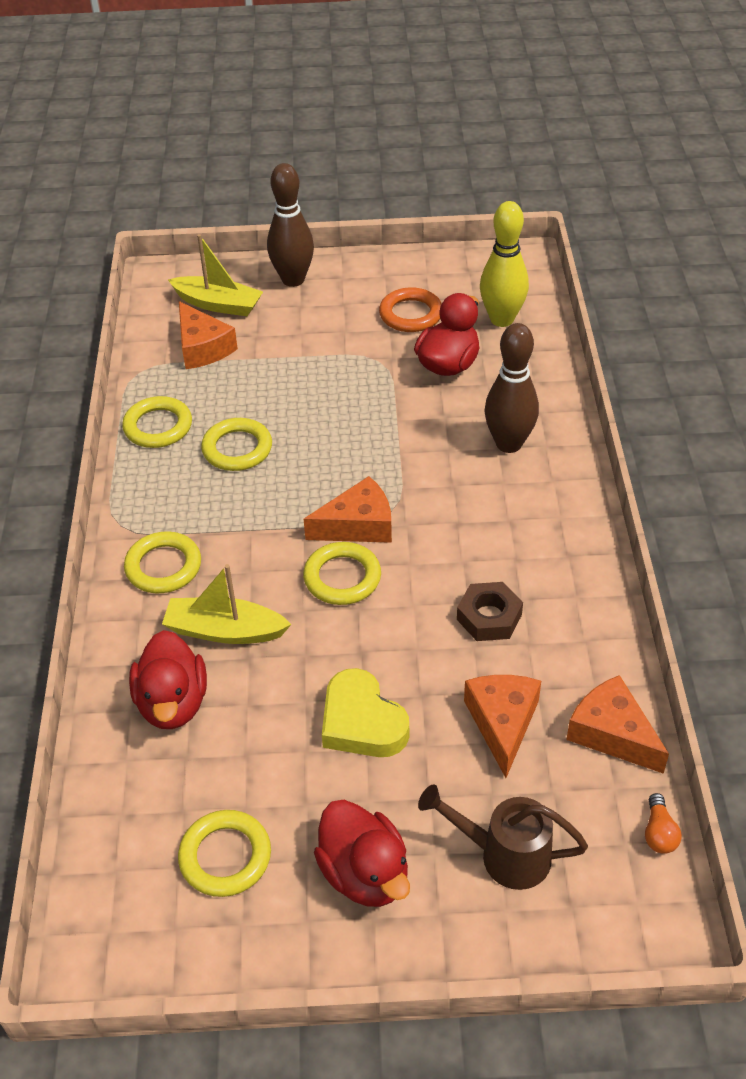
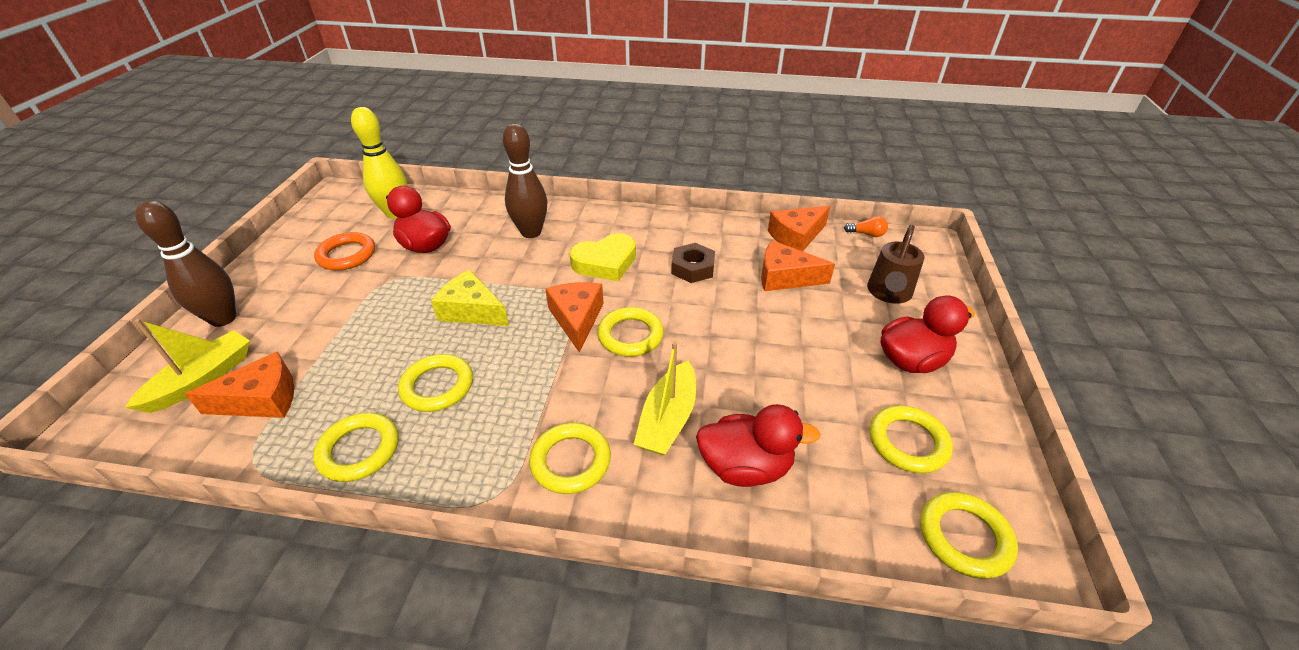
camera: 80 degrees left, 5 degrees down
yellow heart [322,668,409,757] -> yellow heart moved to [570,233,636,281]
none -> yellow cheese [431,270,509,326]
none -> yellow ring [920,492,1018,579]

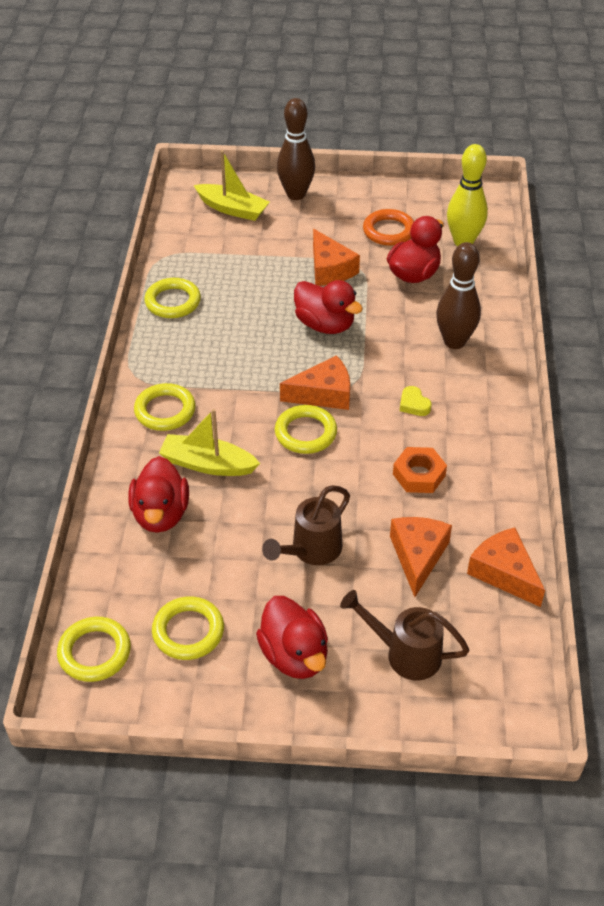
camera: 85 degrees right, 5 degrees up
orange cheese [185,351,294,418] -> orange cheese moved to [313,229,360,286]
yellow ring [398,354,473,412] -> none
yellow cheese [431,270,509,326] -> red duck [294,280,363,334]
yellow heart [570,233,636,281] -> yellow heart [400,386,432,416], size x0.51
brown nut [671,243,715,283] -> orange nut [393,447,447,493]
orange light bulb [844,216,888,237] -> none
none -> brown watering can [262,485,350,565]

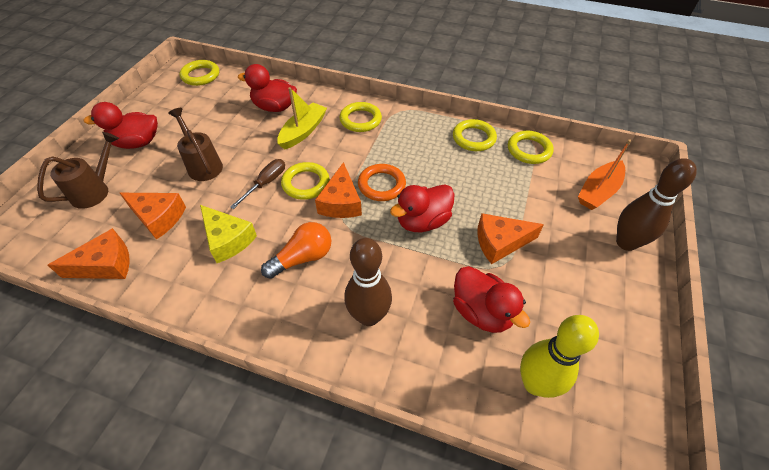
camera: 105 degrees right, 5 degrees up
yellow ring [152,596,224,660] -> yellow ring moved to [508,131,554,164]
yellow boat [194,150,270,221] -> orange boat [578,139,631,210]
orange ring [363,209,414,246] -> orange ring moved to [358,164,406,201]
orange nut [393,447,447,493] -> yellow cheese [200,205,257,263]
yellow heart [400,386,432,416] -> orange light bulb [261,222,331,279]
none -> brown screwdriver [230,159,285,209]

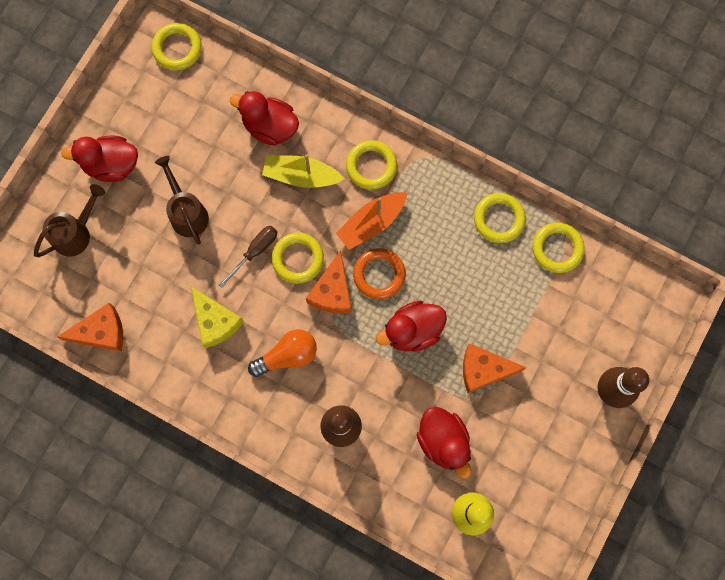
camera: 10 degrees right, 25 degrees up
orange cheese [120,193,186,239] -> none
yellow boat [277,87,327,150] -> yellow boat turned 120 degrees counterclockwise [262,154,344,188]
orange boat [578,139,631,210] -> orange boat moved to [336,192,407,250]

